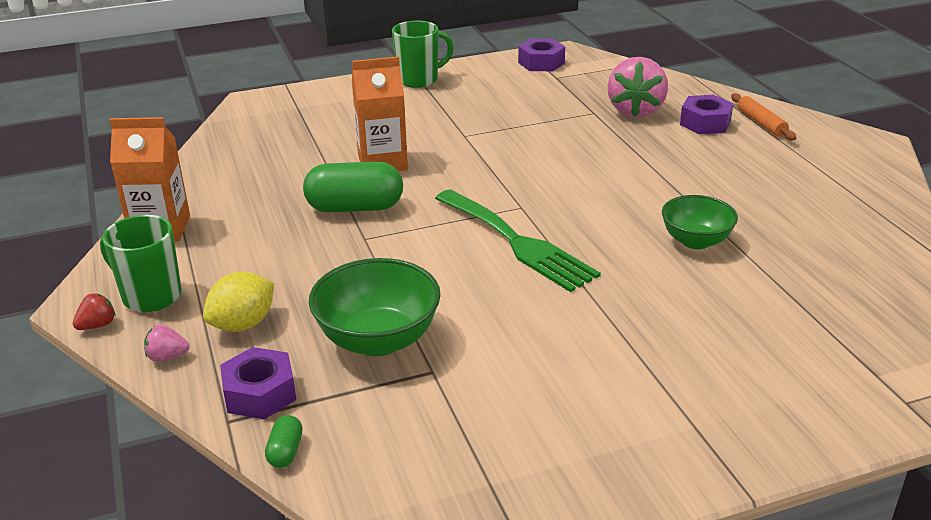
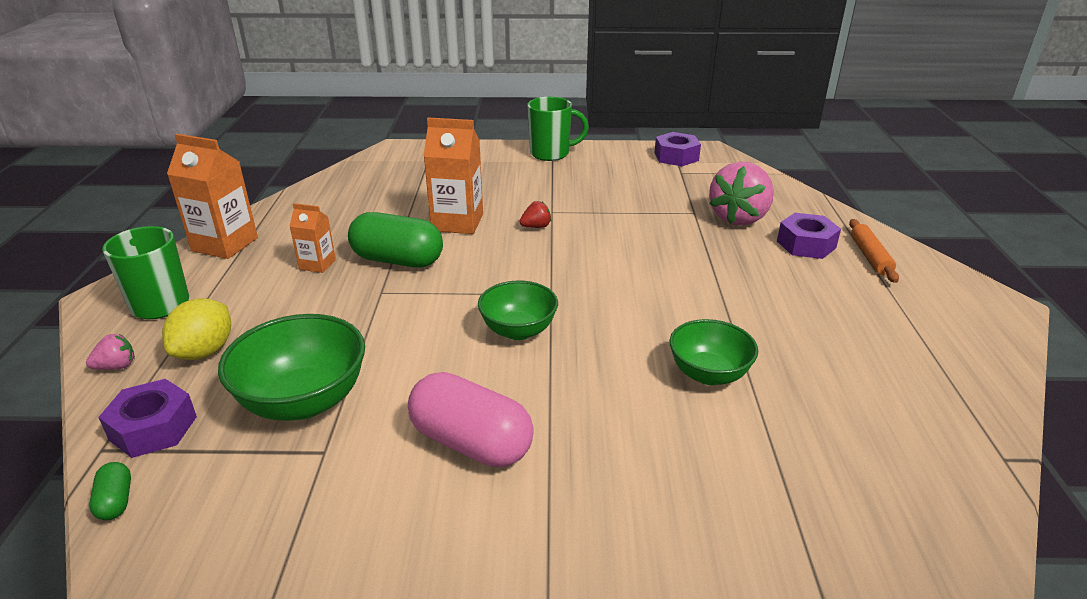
camera: 20 degrees right, 0 degrees up
red strawberry [73,293,115,330] -> red strawberry moved to [519,201,551,228]
pink strawberry [144,324,190,362] -> pink strawberry turned 135 degrees clockwise [86,334,135,370]
yellow lemon [203,272,274,332] -> yellow lemon turned 45 degrees counterclockwise [162,298,231,360]
green capsule [265,415,303,468] -> green capsule turned 45 degrees counterclockwise [89,462,131,520]
green fork [435,190,601,292] -> green bowl [478,281,558,340]
none -> orange carton [290,203,336,273]
none -> pink capsule [408,372,534,467]

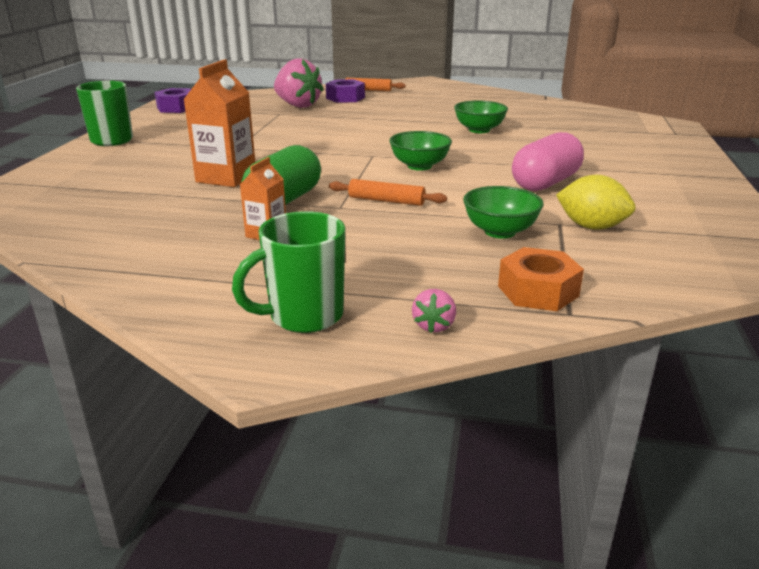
camera: 80 degrees left, 5 degrees down
pink strawberry [86,334,135,370] -> pink strawberry turned 150 degrees counterclockwise [412,289,456,333]
green capsule [89,462,131,520] -> none
purple nut [98,379,197,458] -> orange nut [498,247,584,311]
yellow lemon [162,298,231,360] -> yellow lemon moved to [556,175,636,230]
orange carton [167,134,258,259] -> none
green bowl [218,314,365,421] -> green bowl [463,186,544,239], size x0.66
red strawberry [519,201,551,228] -> none
none -> orange rolling pin [329,179,447,206]

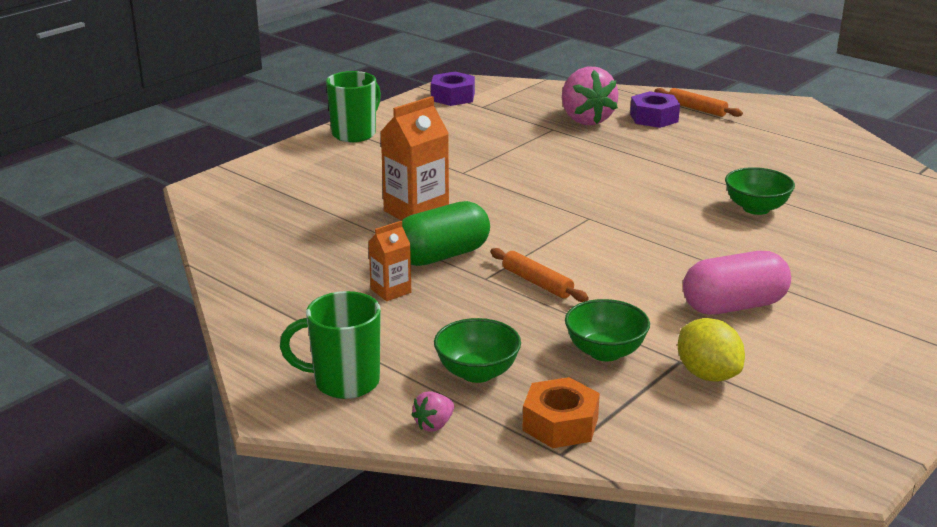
camera: 30 degrees right, 0 degrees up
green bowl [389,131,452,171] -> green bowl moved to [434,318,521,383]

